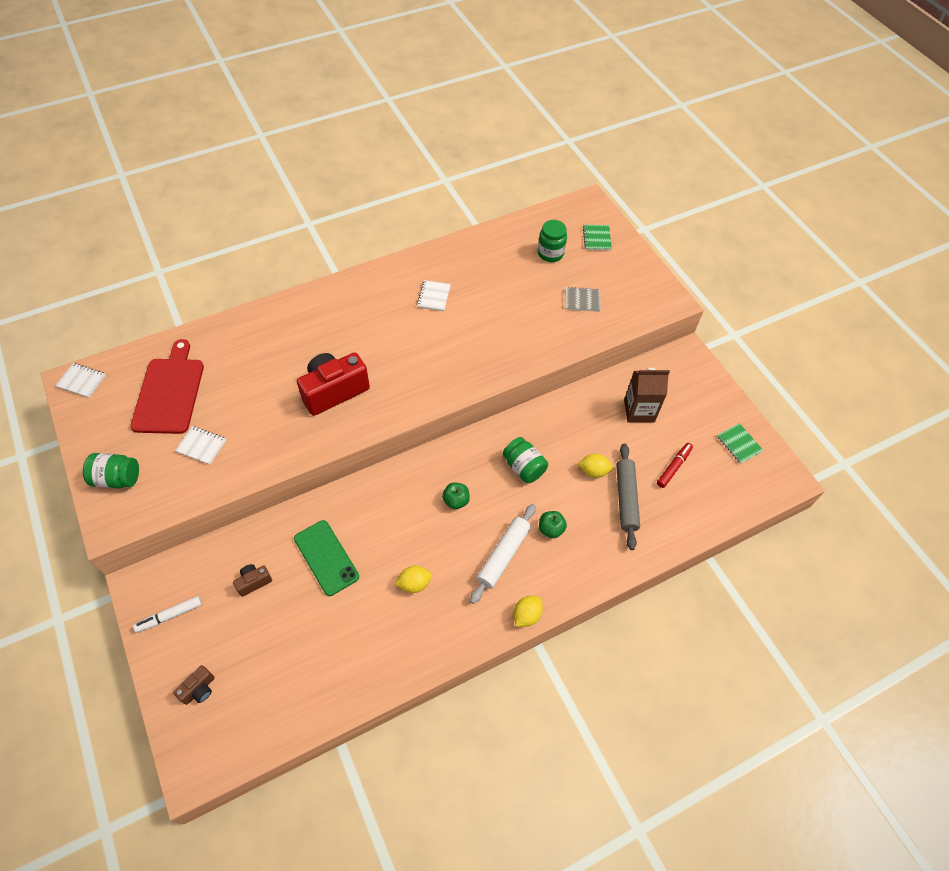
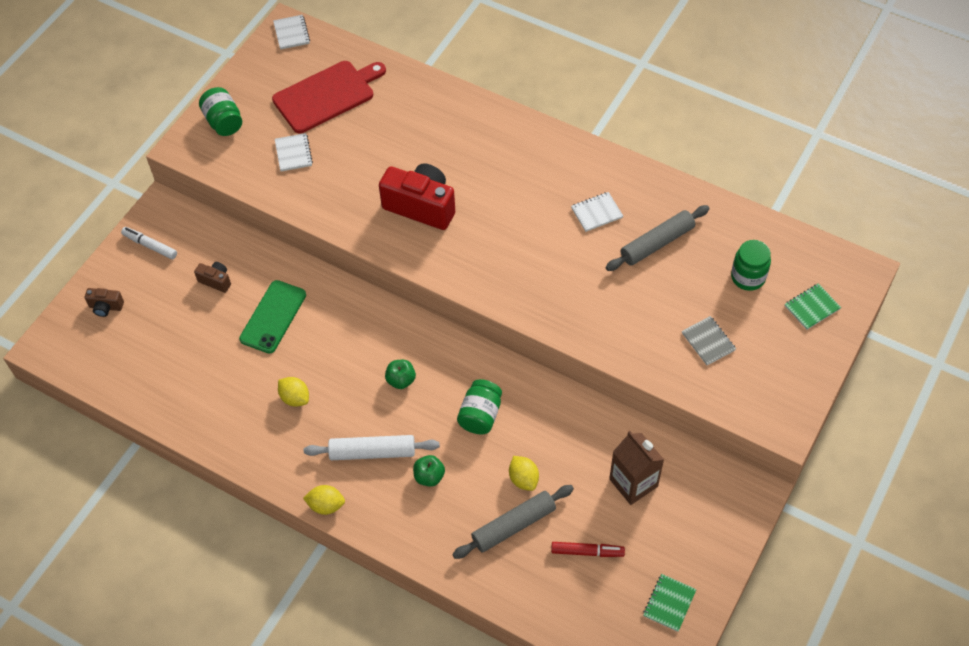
camera: 60 degrees right, 0 degrees up
none -> grey rolling pin [606,205,710,271]

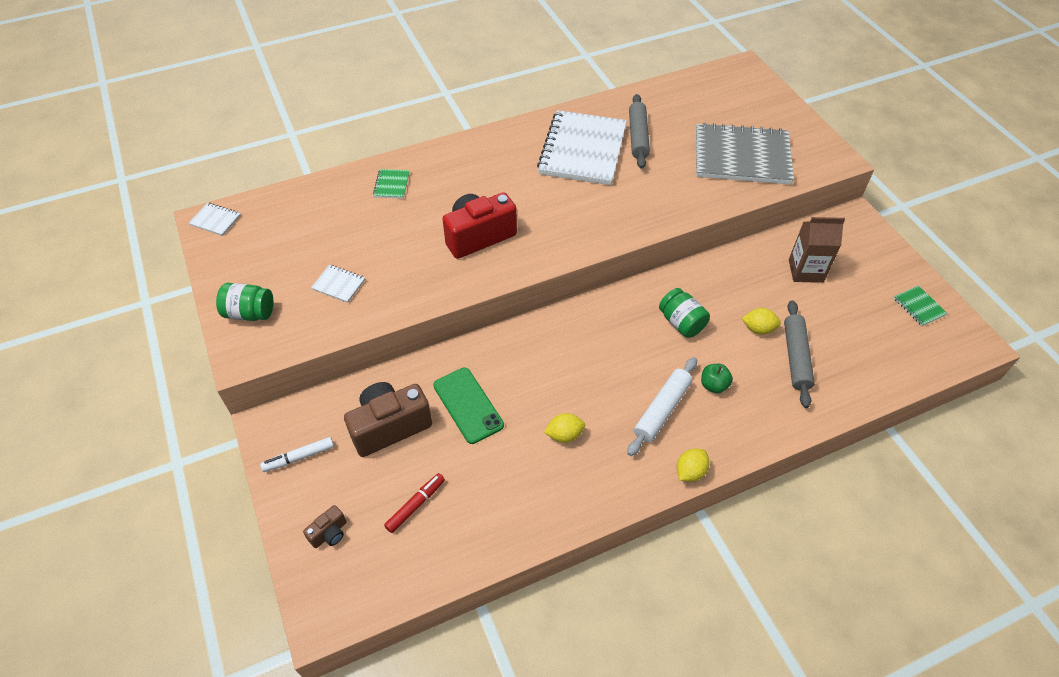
camera: 55 degrees left, 5 degrees down
brown camera [194,262,231,293] -> brown camera [344,382,432,457], size x2.14
red cutting board [272,61,386,133] -> none
green apple [385,360,416,389] -> none
red marker [551,542,625,557] -> red marker moved to [384,473,445,533]
white notebook [571,192,623,232] -> white notebook [537,110,627,185], size x2.50
grey notebook [682,316,736,365] -> grey notebook [696,123,794,184], size x2.50
green jar [731,240,771,291] -> none
green notebook [785,283,841,330] -> green notebook moved to [373,169,409,199]

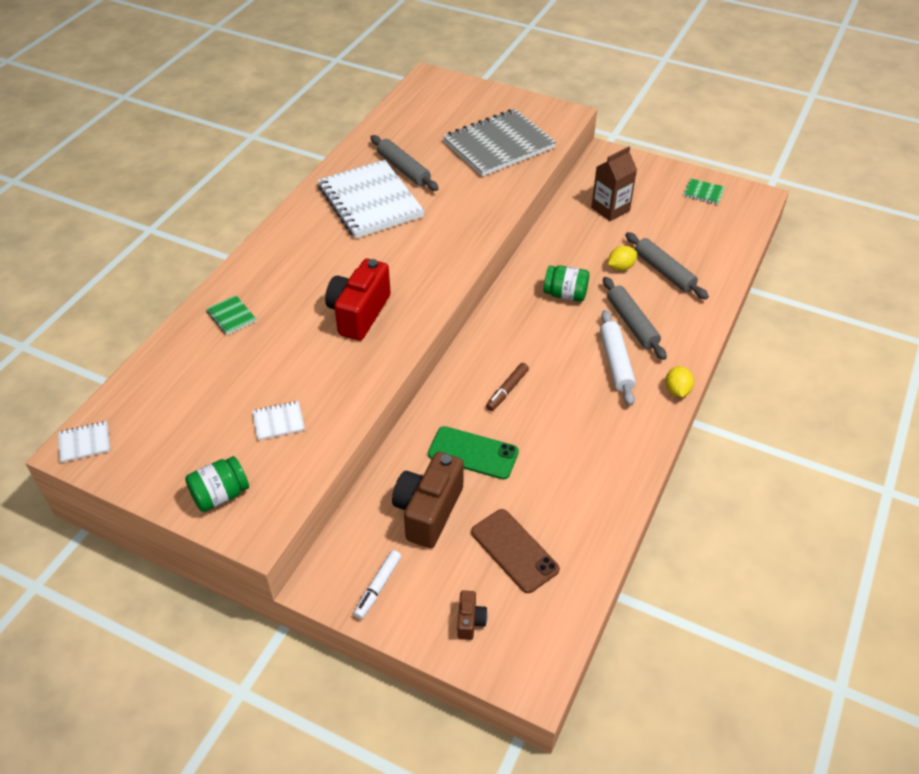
camera: 40 degrees left, 5 degrees down
red marker [384,473,445,533] -> brown phone [471,509,560,593]
yellow lemon [544,413,585,443] -> none
green apple [701,364,733,393] -> grey rolling pin [603,277,667,360]
none -> brown marker [486,363,529,411]

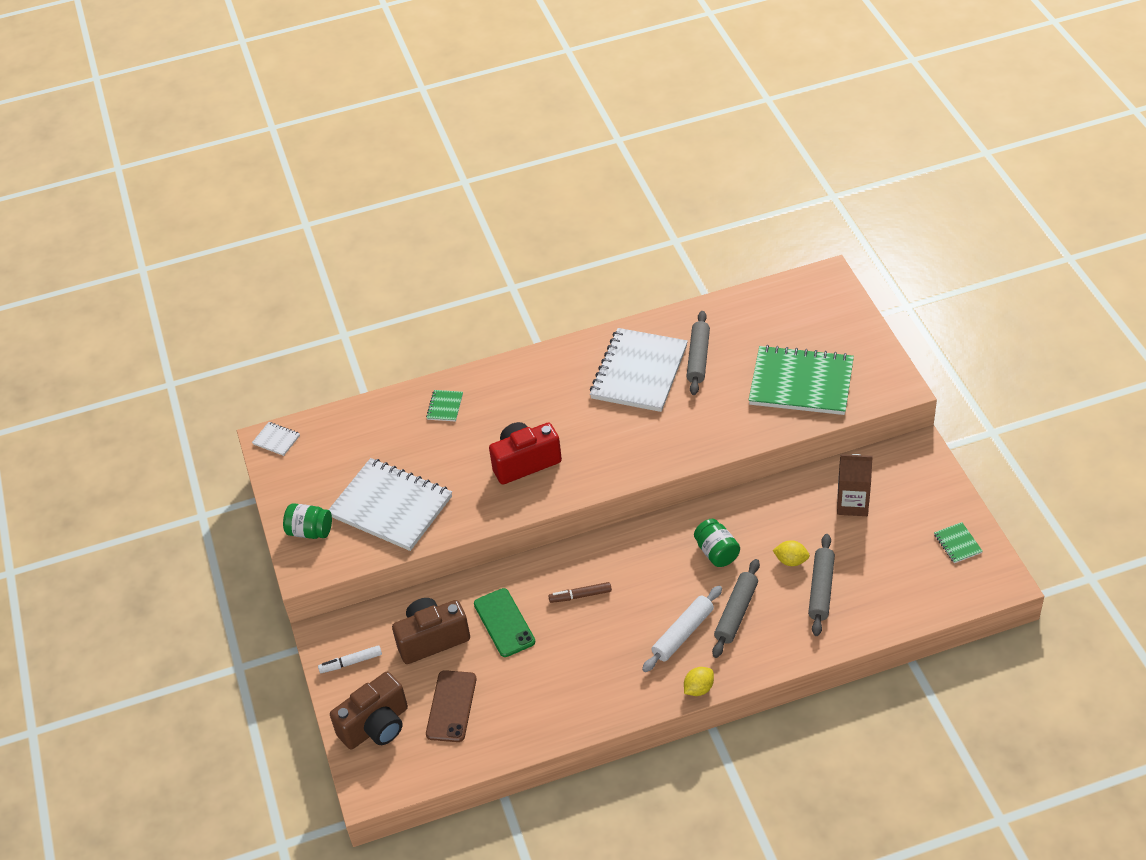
camera: 50 degrees right, 0 degrees up
white notebook [252,401,305,440] -> white notebook [329,458,452,551], size x2.50
grey notebook [443,109,556,176] -> green notebook [749,345,854,415]
brown camera [457,590,488,640] -> brown camera [330,672,408,750], size x2.14

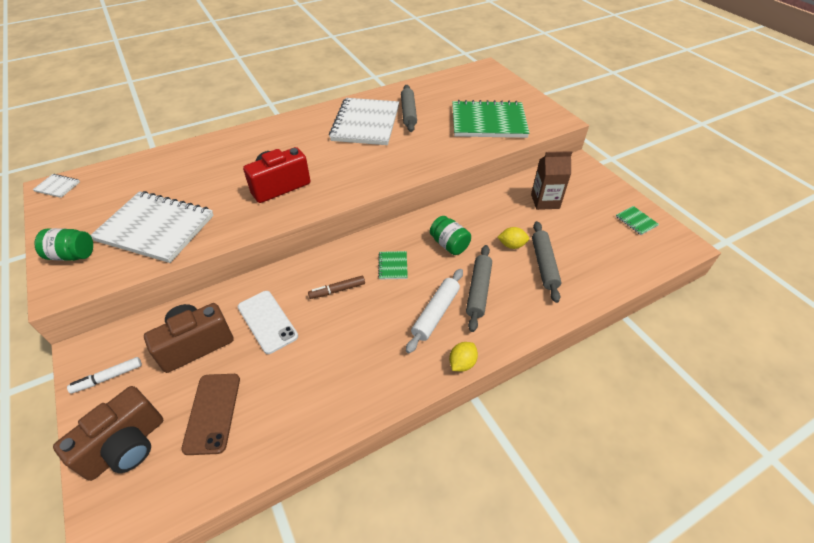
camera: 15 degrees left, 0 degrees up
green notebook [426,390,463,422] -> green notebook moved to [378,251,408,280]
green phone [474,588,535,657] -> white phone [238,291,298,354]

